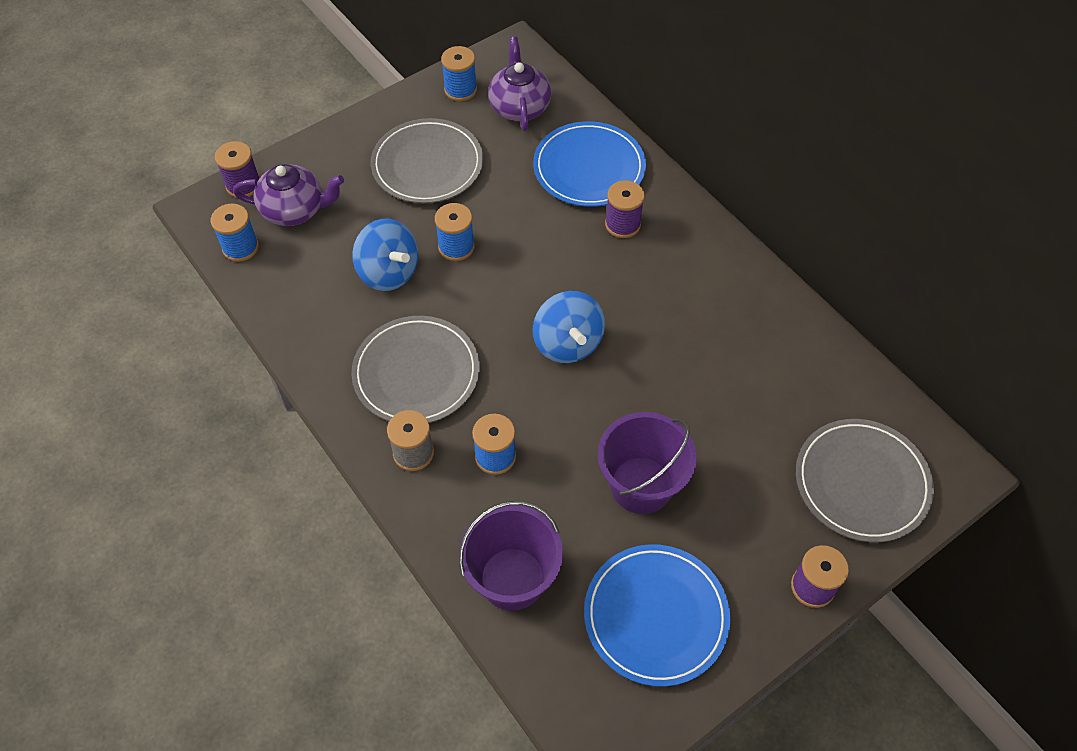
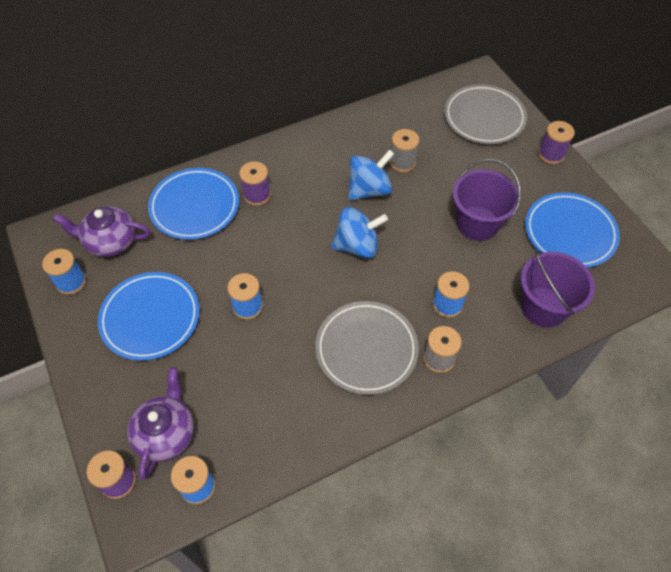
camera: 80 degrees left, 0 degrees up
blue spinning top [352,219,418,291] -> blue spinning top moved to [349,149,394,201]
grey plate [371,118,483,203] -> blue plate [98,272,200,361]
none -> grey spool [389,129,419,172]

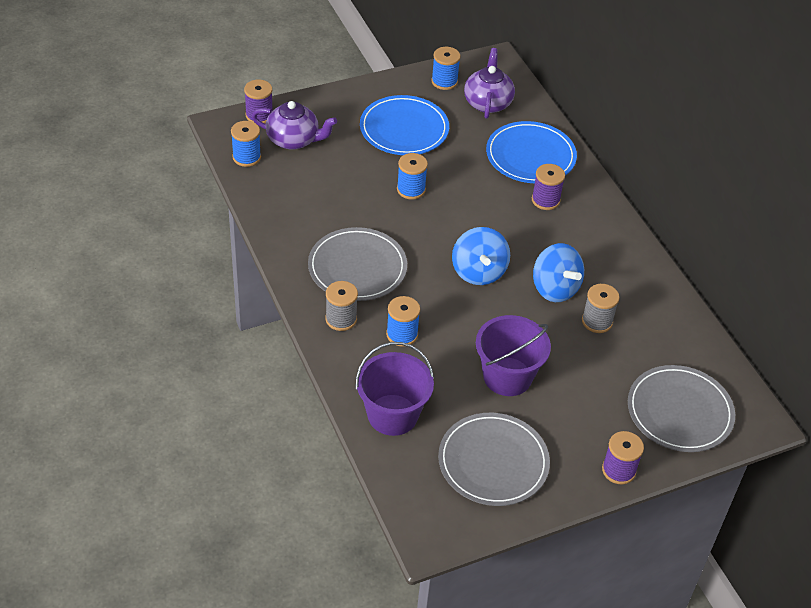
camera: 90 degrees right, 10 degrees down
blue plate [525,192,620,268] -> grey plate [438,413,550,506]

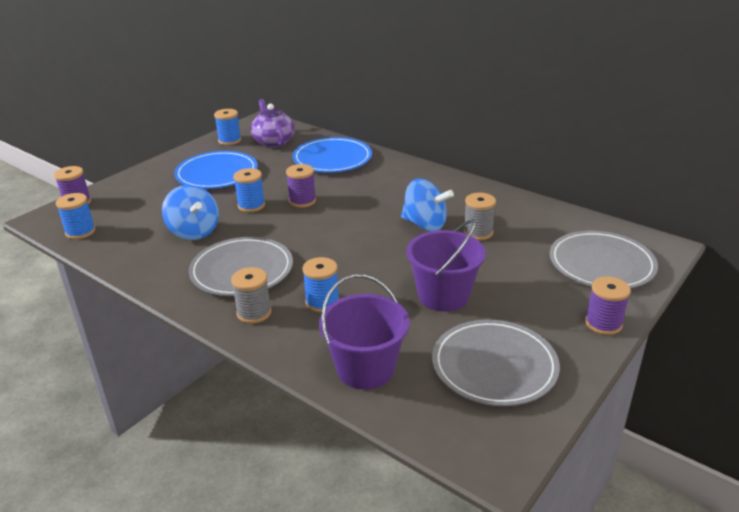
camera: 25 degrees left, 15 degrees down
purple teapot [251,101,337,150] -> none
blue spinning top [452,227,510,285] -> blue spinning top moved to [162,185,219,240]
purple spool [532,164,565,210] -> purple spool moved to [286,164,316,208]

